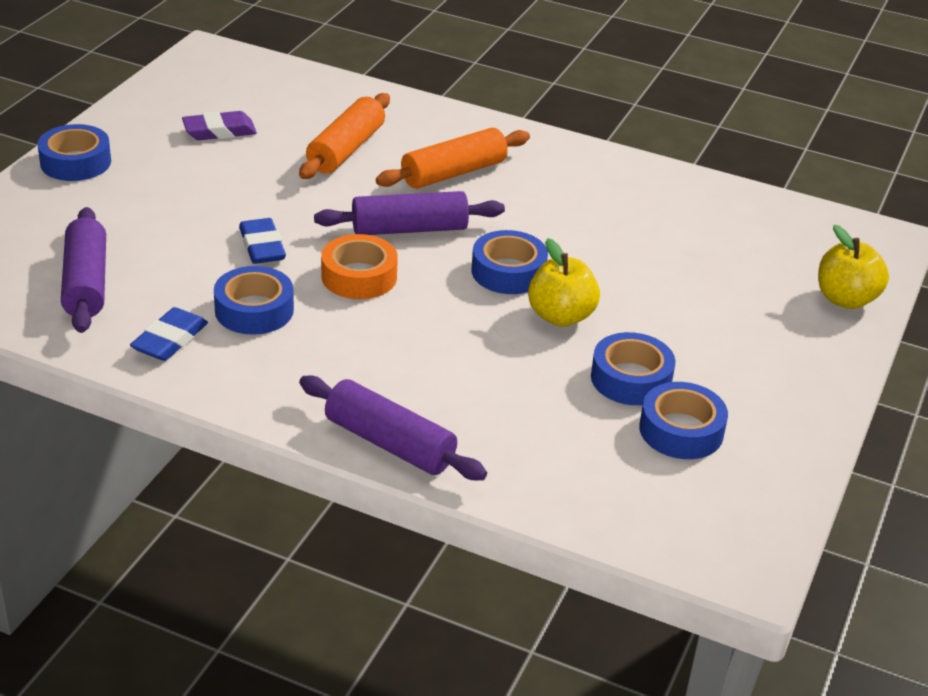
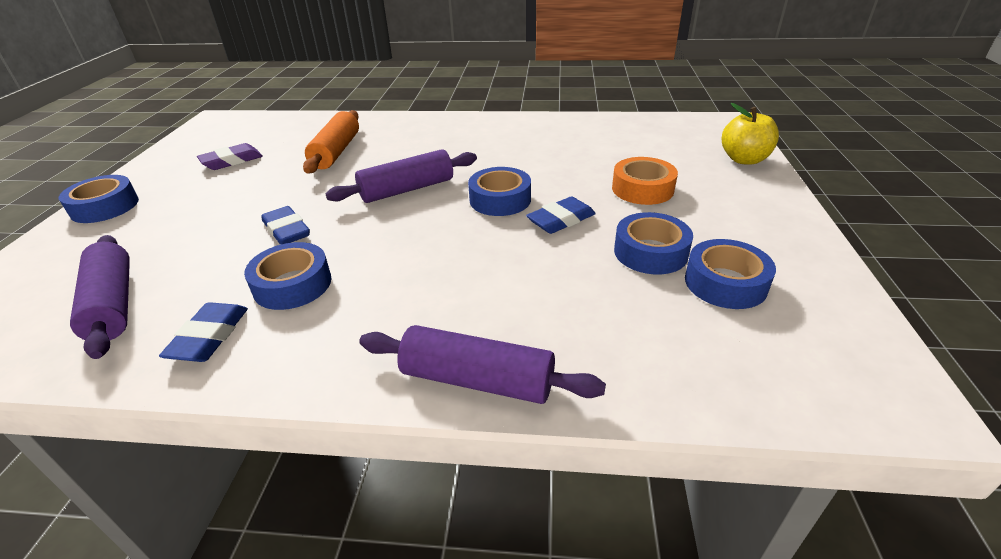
camera: 15 degrees left, 0 degrees up
orange tape [321,234,398,299] -> orange tape moved to [612,157,678,205]
orange rolling pin [376,128,530,189] -> none
yellow apple [528,238,600,327] -> blue eraser [526,196,596,234]

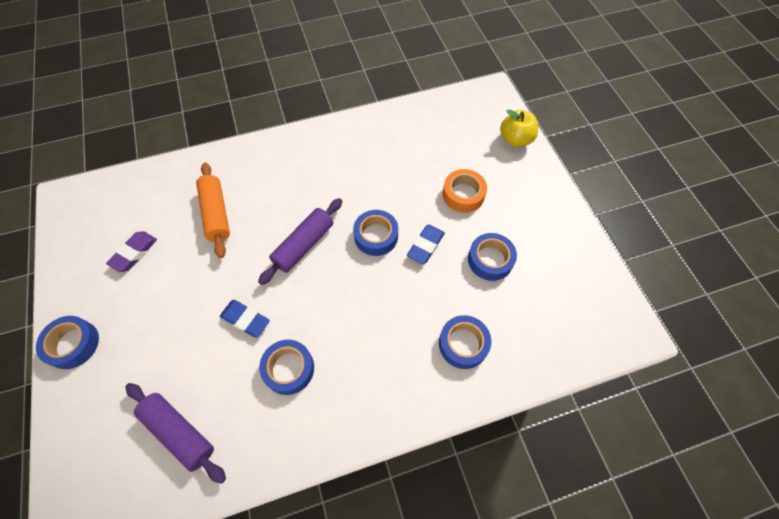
camera: 25 degrees left, 25 degrees up
blue eraser [159,302,248,362] -> none
purple rolling pin [359,325,606,404] -> none
blue tape [685,239,776,309] -> blue tape moved to [439,315,491,369]

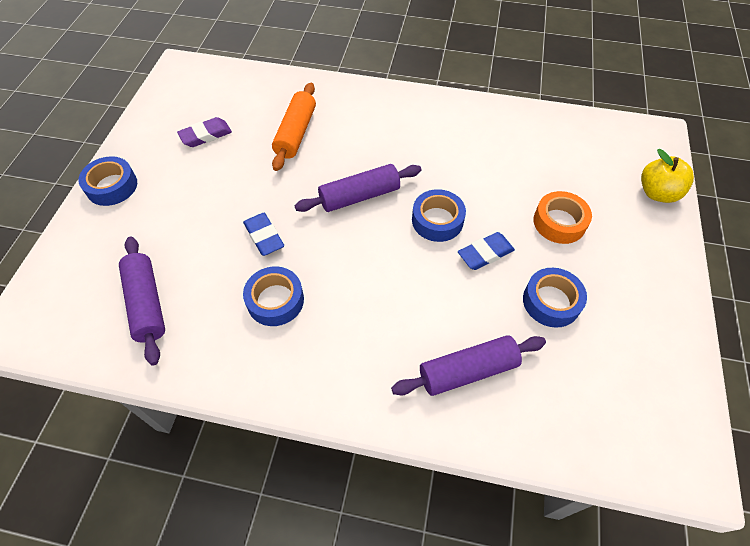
camera: 30 degrees right, 5 degrees down
blue tape [439,315,491,369] -> purple rolling pin [391,335,546,396]

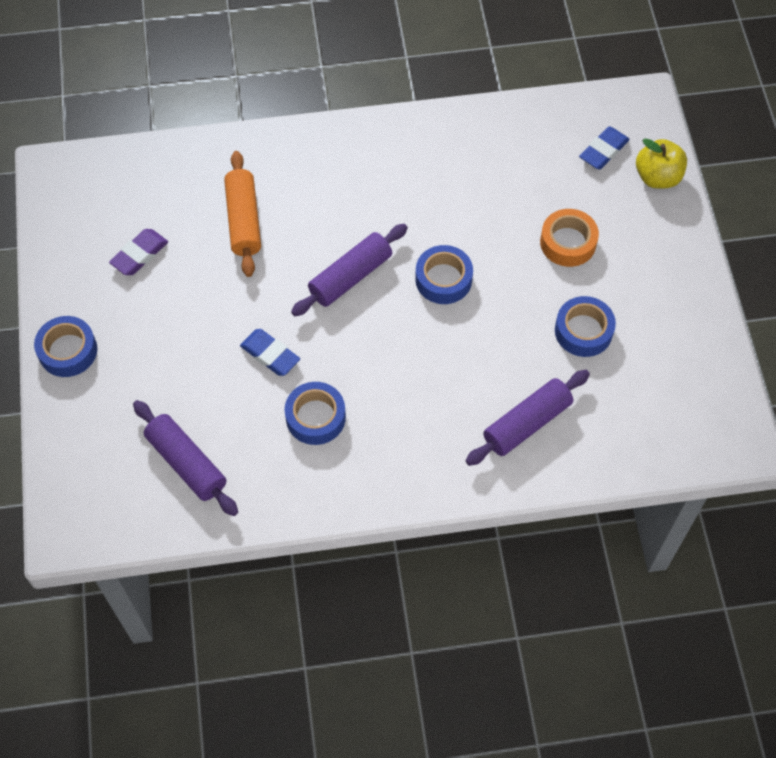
camera: 20 degrees left, 5 degrees up
blue eraser [458,232,515,270] -> blue eraser moved to [579,126,630,170]

